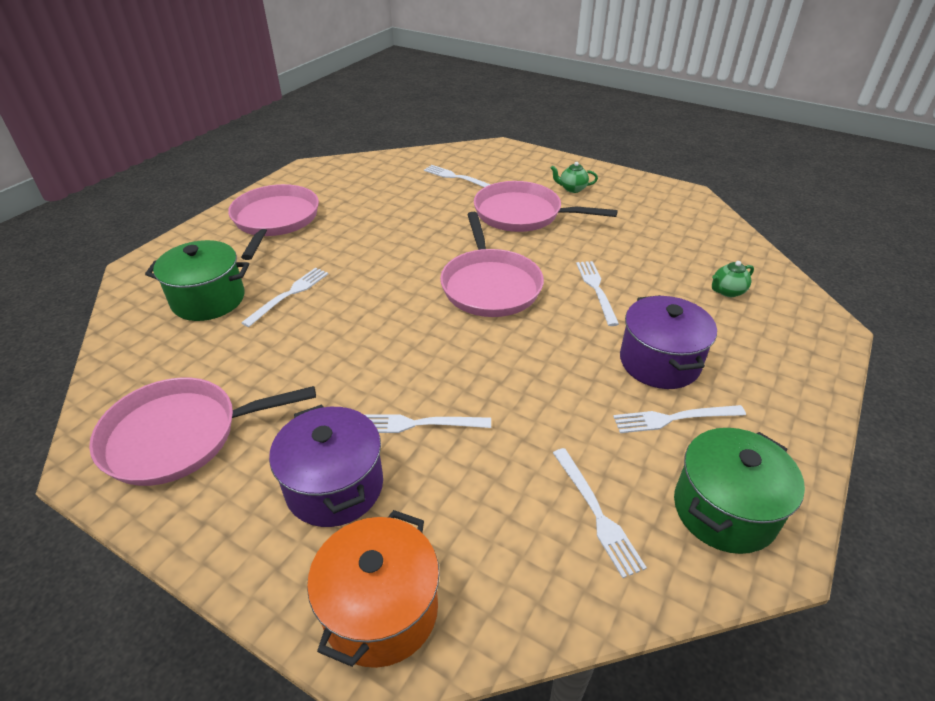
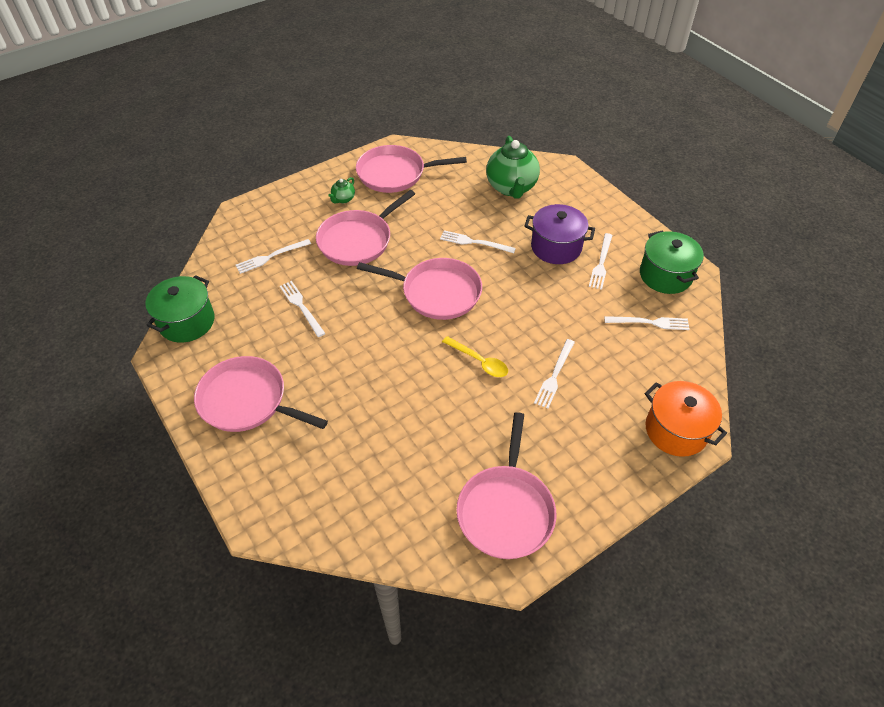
camera: 65 degrees left, 10 degrees up
green pot [145,240,249,321] -> green pot moved to [145,275,215,343]
white fork [241,268,328,327] -> white fork moved to [280,281,326,337]
purple pot [269,404,383,527] -> none
green teapot [712,261,754,297] -> green teapot [486,136,540,199], size x2.23
none -> pink pan [356,145,467,193]
none -> yellow spoon [442,336,508,377]

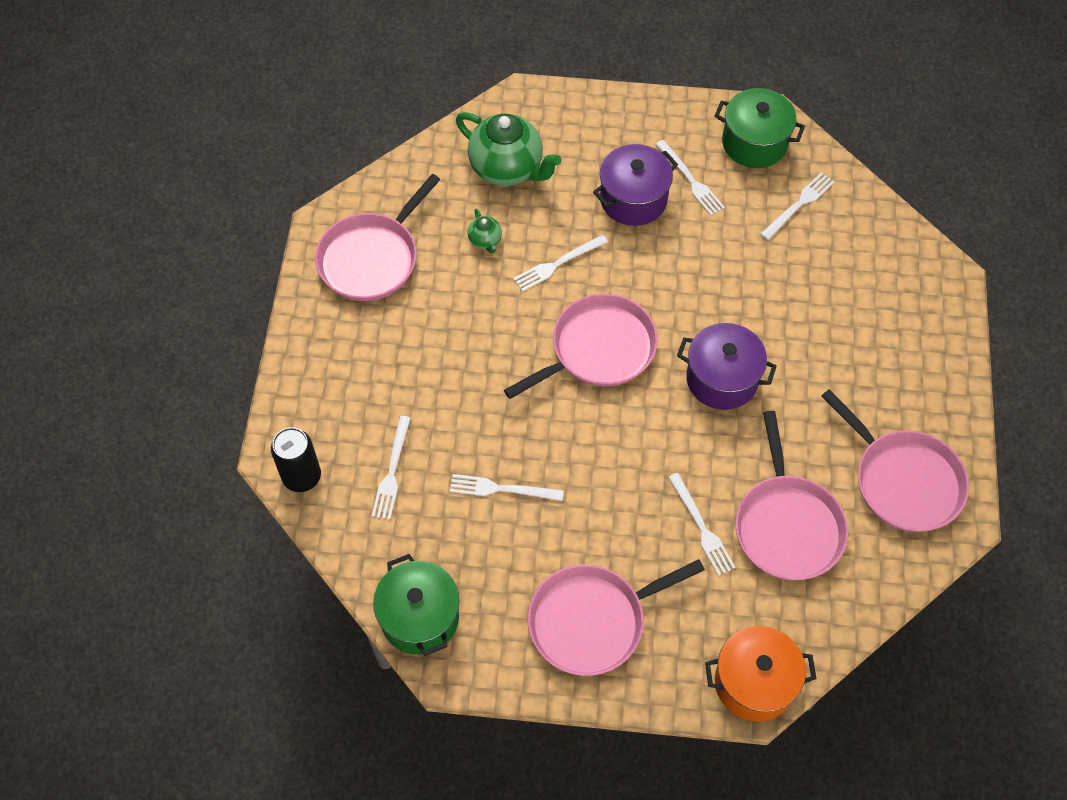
camera: 50 degrees left, 10 degrees up
pink pan [316,190,415,266] -> pink pan moved to [735,411,848,580]
green teapot [329,177,355,203] -> green teapot moved to [468,208,502,254]
yellow spoon [442,336,508,377] -> purple pot [677,323,777,410]
white fork [534,339,575,409] -> white fork moved to [668,473,736,576]
orange pot [645,381,727,457] -> orange pot moved to [705,626,816,722]
none -> black can [271,427,321,492]

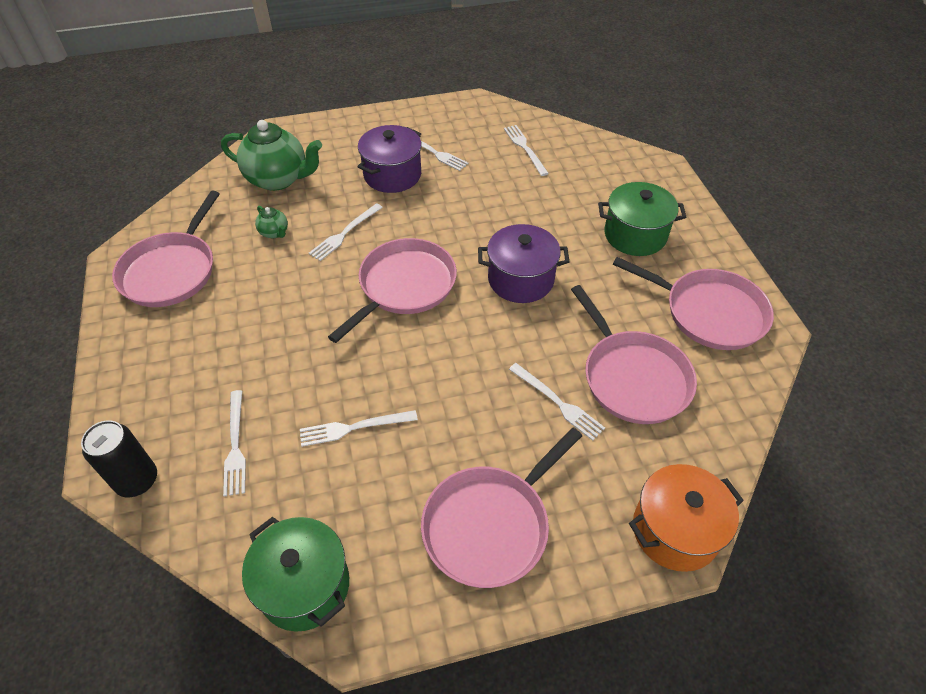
camera: 20 degrees left, 10 degrees down
green pot [715,88,805,168] -> green pot moved to [598,182,686,256]
white fork [761,172,834,240] -> white fork turned 45 degrees counterclockwise [504,125,549,176]

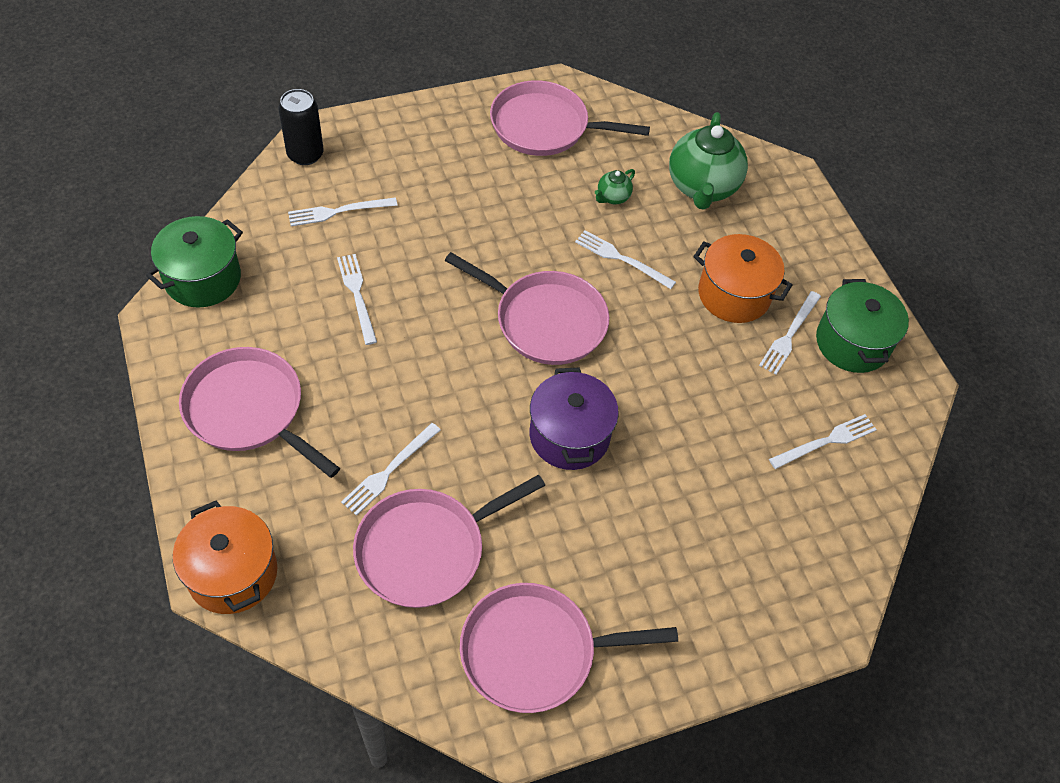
camera: 80 degrees right, 5 degrees up
purple pot [358,125,422,193] -> orange pot [693,234,793,323]
green pot [598,182,686,256] -> green pot moved to [816,279,909,373]
pink pan [613,257,774,350] -> pink pan turned 60 degrees clockwise [460,583,678,713]

